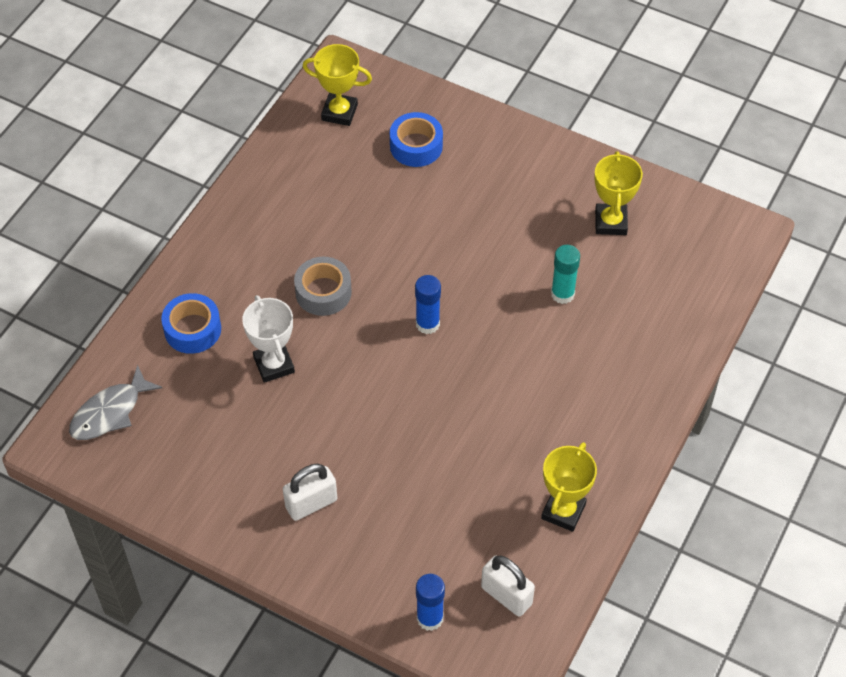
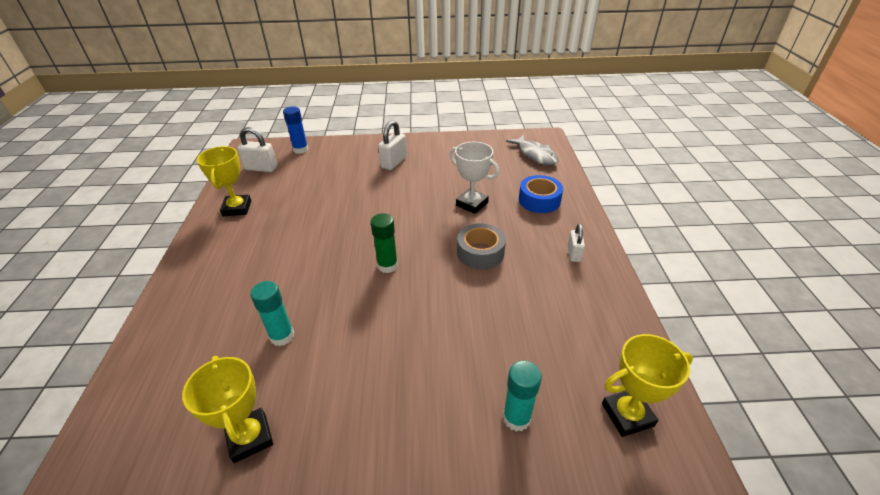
camera: 150 degrees right, 15 degrees down
grey fish [69,365,162,440] -> grey fish turned 135 degrees clockwise [506,135,558,165]
blue tape [390,112,443,167] -> turquoise glue stick [503,361,542,432]
blue glue stick [415,275,441,334] -> green glue stick [371,213,398,273]
none -> white padlock [568,224,585,262]

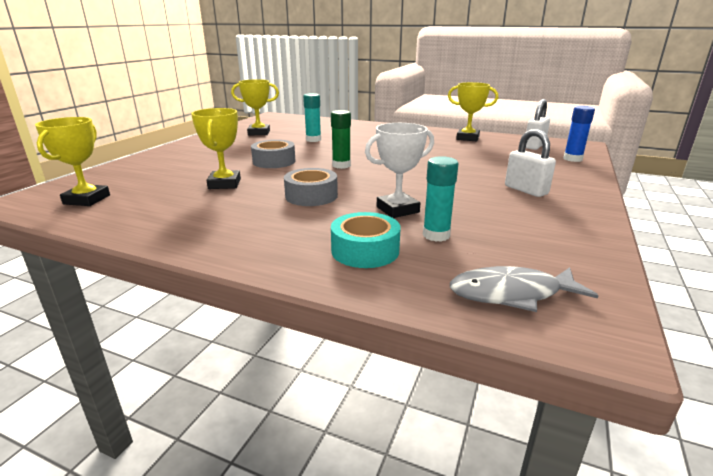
camera: 115 degrees right, 15 degrees down
turquoise glue stick [503,361,542,432] -> turquoise glue stick moved to [423,156,458,242]
blue tape [519,175,563,213] -> turquoise tape [331,212,401,268]
white padlock [568,224,585,262] -> none
none -> yellow trophy [191,108,241,189]
none -> grey tape [251,140,295,168]

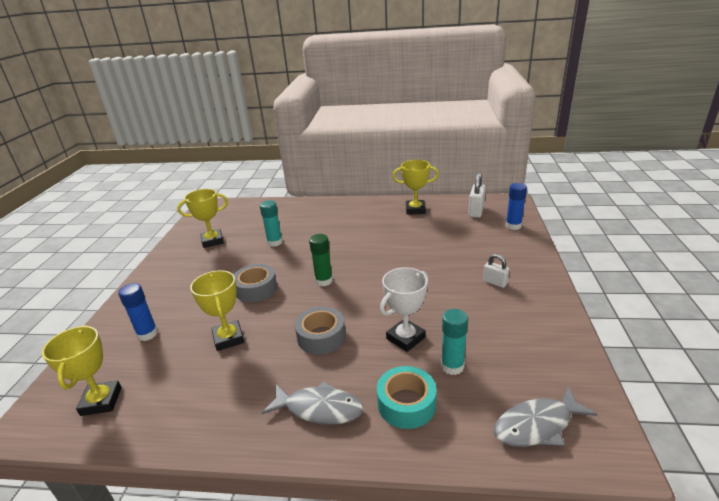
camera: 15 degrees left, 5 degrees up
white padlock [505,129,556,197] -> white padlock [483,254,509,288], size x0.64
none -> blue glue stick [118,283,158,341]
none -> grey fish [262,381,364,425]

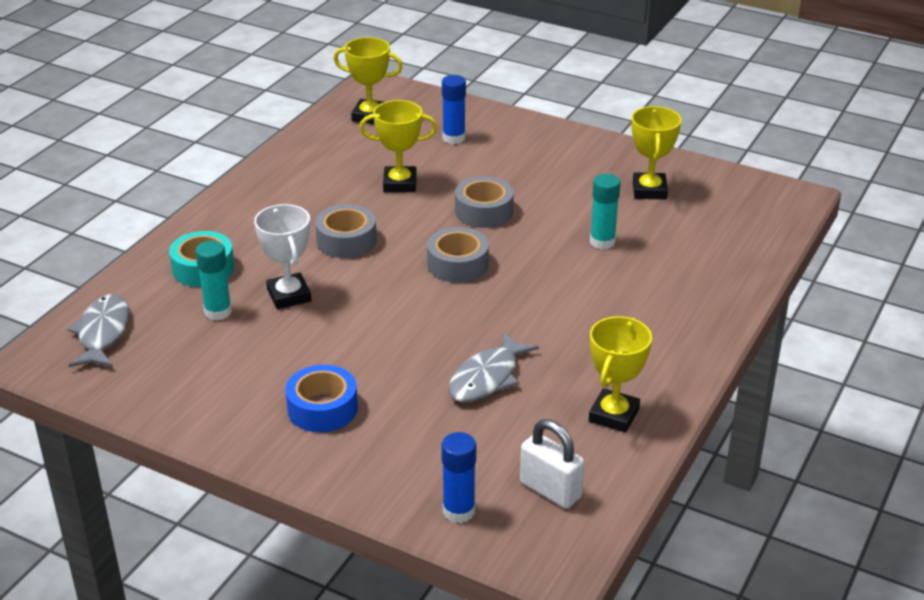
camera: 110 degrees right, 5 degrees up
grey fish [262,381,364,425] -> grey fish moved to [448,331,539,402]
green glue stick [309,234,333,286] -> grey tape [427,227,489,283]
white padlock [483,254,509,288] -> blue tape [285,365,358,432]

